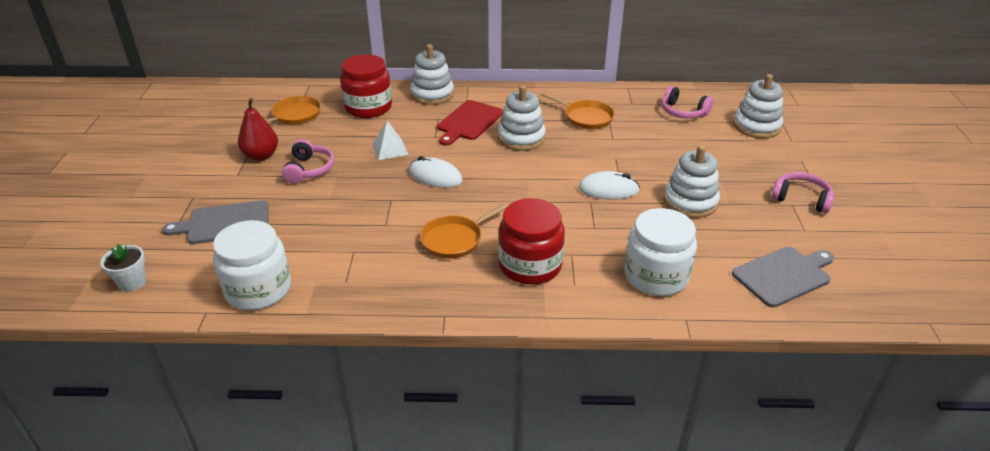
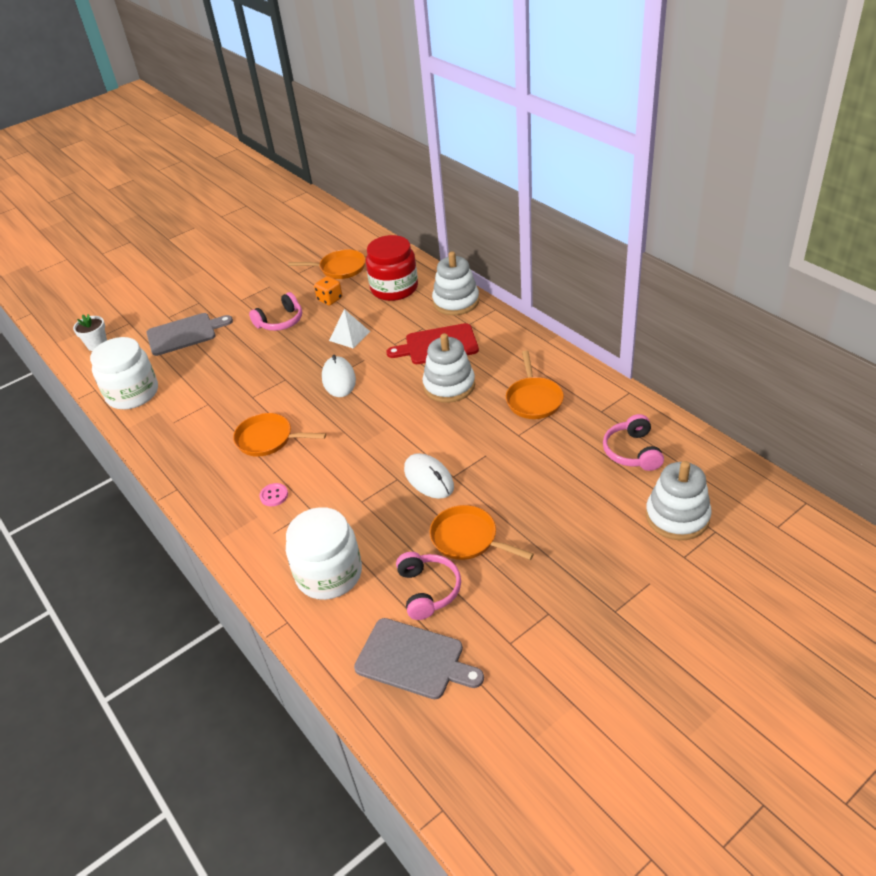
camera: 55 degrees right, 5 degrees up
grey cutting board [162,200,269,244] -> grey cutting board turned 120 degrees clockwise [146,313,233,356]
red pear [238,98,278,161] -> none
red jar [498,198,565,285] -> pink button [259,483,288,506]
white stacking toy [664,145,720,218] -> orange pan [430,505,534,560]
pink headphones [771,172,835,214] -> pink headphones moved to [396,552,461,620]
none -> orange dice [314,276,342,306]

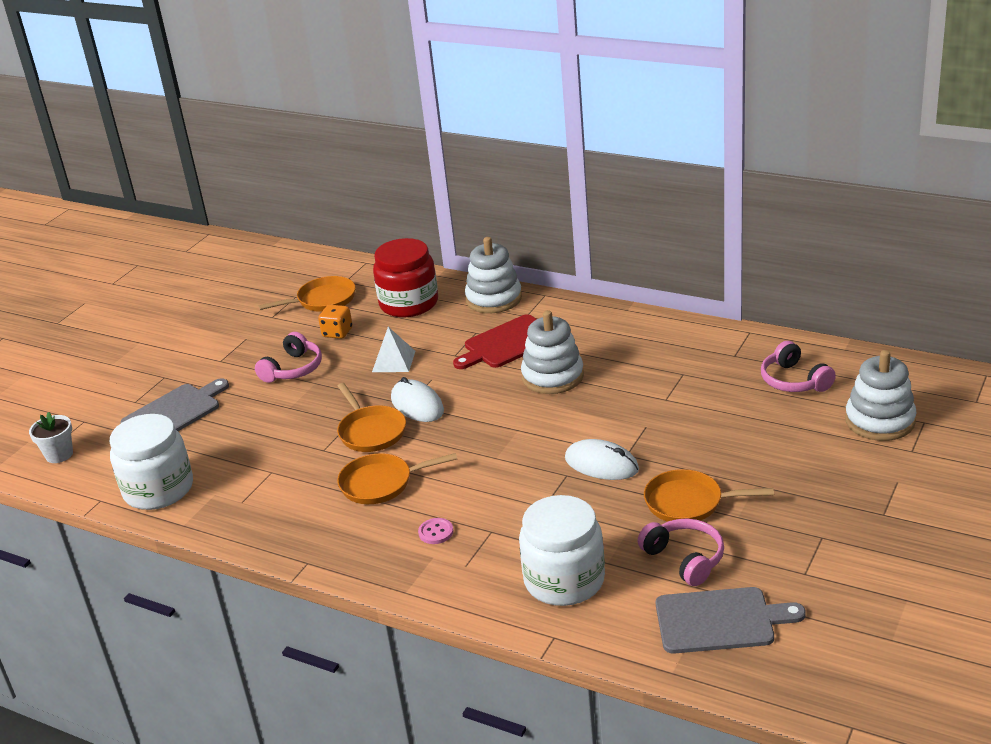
camera: 25 degrees left, 10 degrees down
orange pan [506,350,564,419] -> orange pan moved to [337,383,406,452]

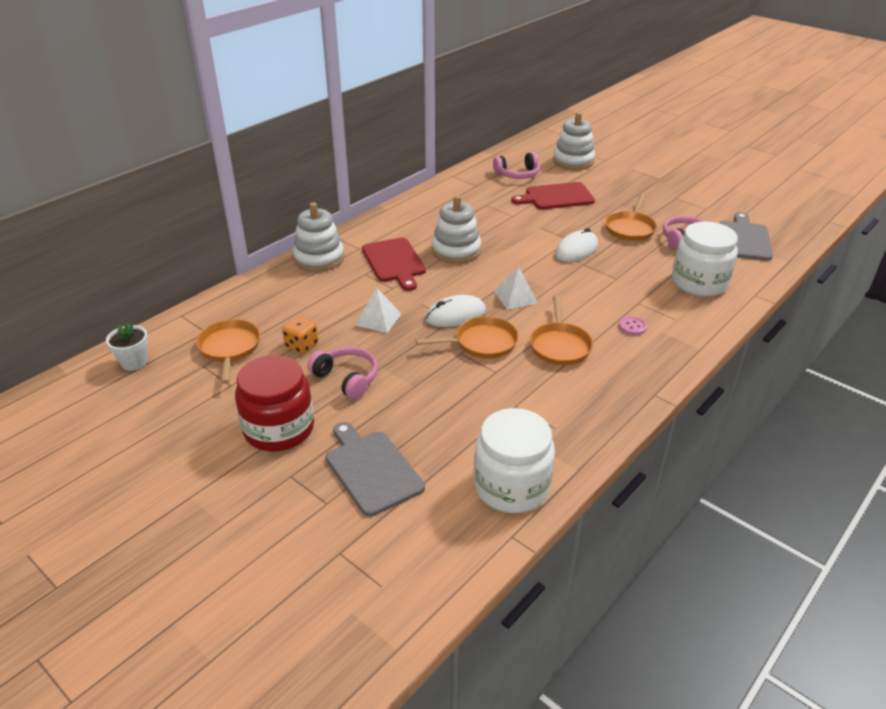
camera: 80 degrees left, 5 degrees up
white flower pot [29,412,73,463] -> white flower pot moved to [106,322,148,371]
red jar [373,238,438,317] -> red jar moved to [235,355,314,451]
none -> white pyramid [494,266,538,309]
none -> red cutting board [511,182,595,209]

